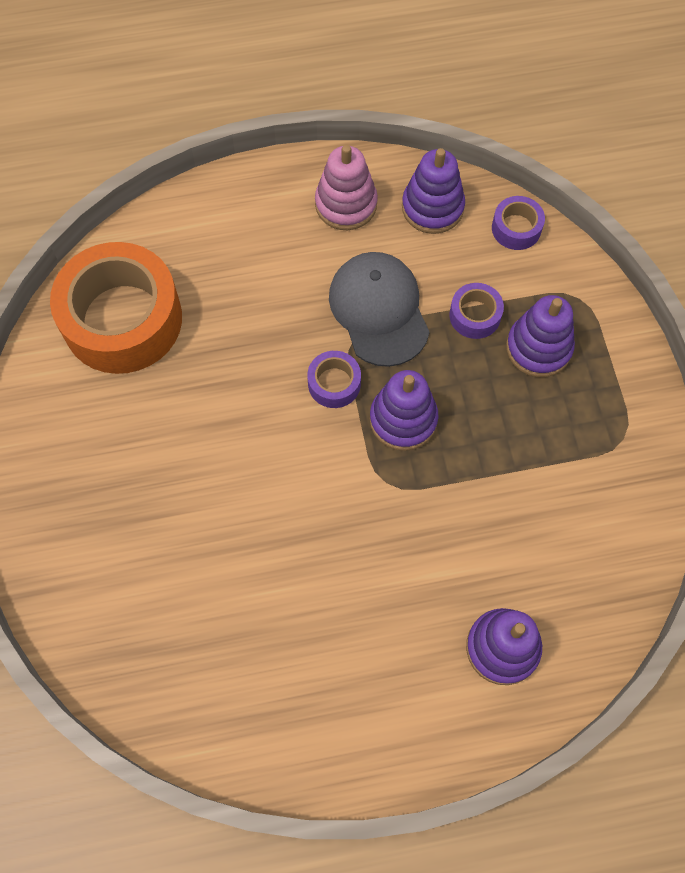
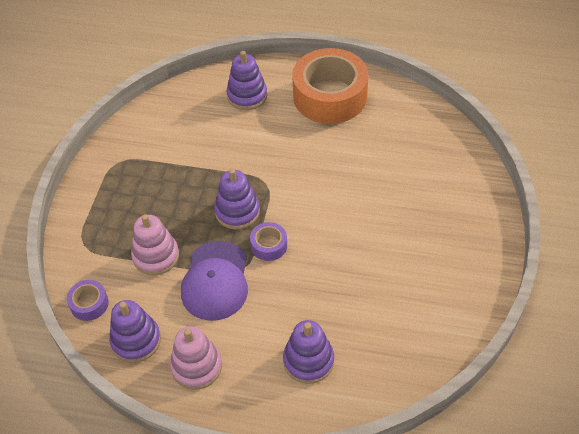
camera: 155 degrees left, 15 degrees down
orange tape [50,242,182,374] -> orange tape moved to [292,48,369,124]
grey cap [329,252,430,367] -> purple cap [181,241,248,321]
purple tape [449,283,504,339] -> pink stacking toy [131,214,179,276]
purple stacking toy [506,295,575,377] -> purple stacking toy moved to [283,320,334,384]

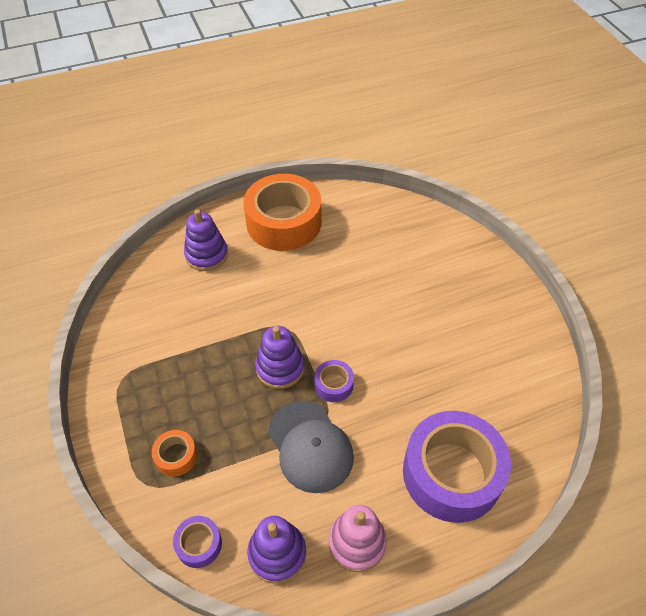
camera: 35 degrees left, 0 degrees up
pink stacking toy [131,214,179,276] -> none
purple cap [181,241,248,321] -> grey cap [268,401,354,493]
purple stacking toy [283,320,334,384] -> purple tape [403,411,511,523]
none -> orange tape [151,430,197,477]

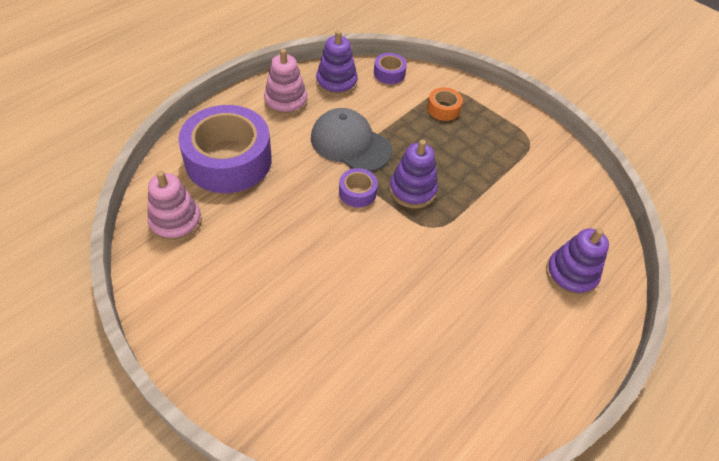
camera: 150 degrees right, 0 degrees up
orange tape [243,174,321,251] -> none
none -> pink stacking toy [147,171,202,242]

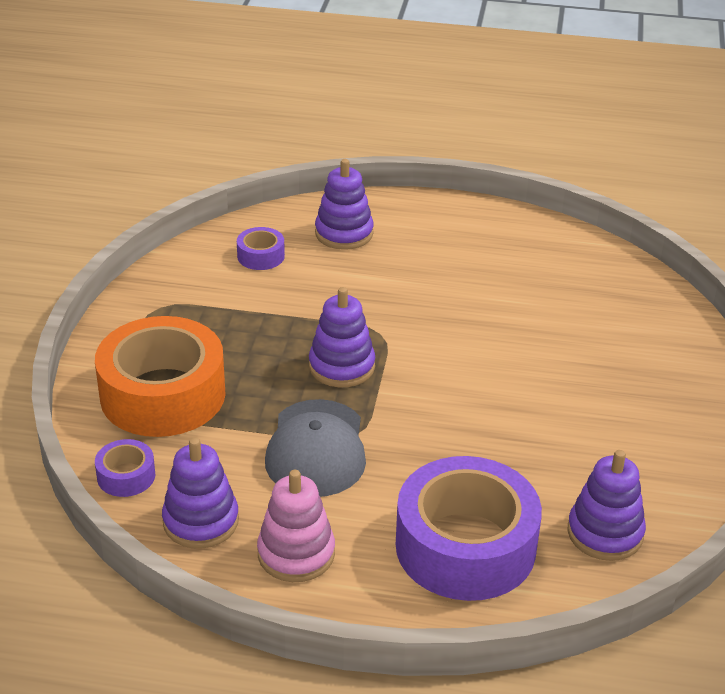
camera: 120 degrees left, 15 degrees down
pink stacking toy [147,171,202,242] -> purple stacking toy [568,450,646,561]
purple tape [339,168,378,208] -> purple tape moved to [237,227,285,270]
orange tape [427,87,463,121] -> orange tape [95,316,226,437], size x2.31

